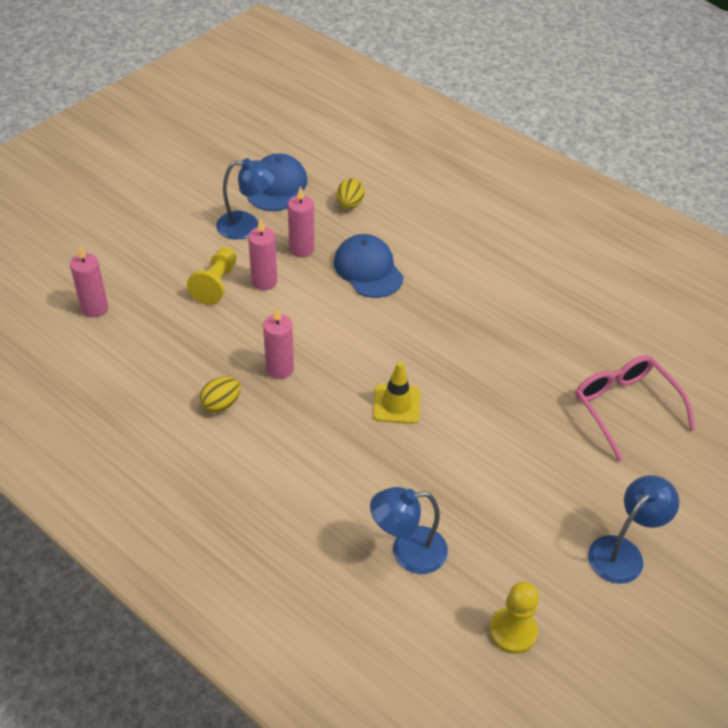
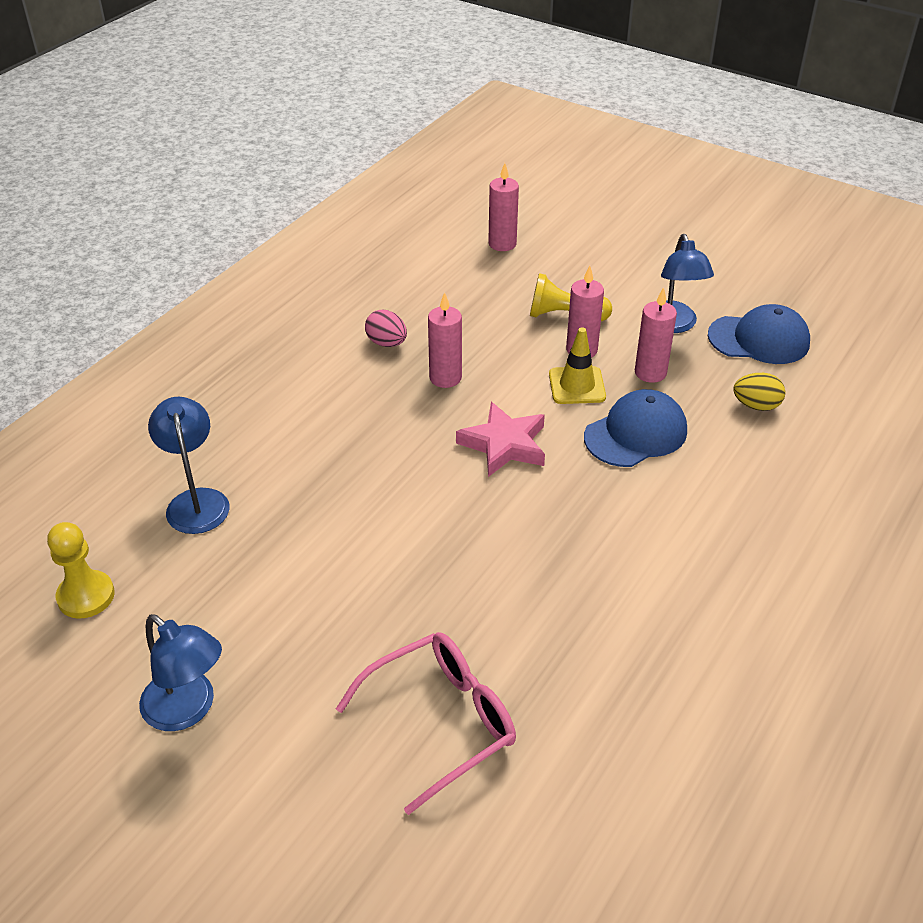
camera: 85 degrees right, 5 degrees down
yellow egg [200,377,241,413] -> pink egg [365,310,407,347]
yellow traffic cone [373,362,420,424] -> yellow traffic cone moved to [549,327,606,404]
none -> pink star [456,402,545,477]

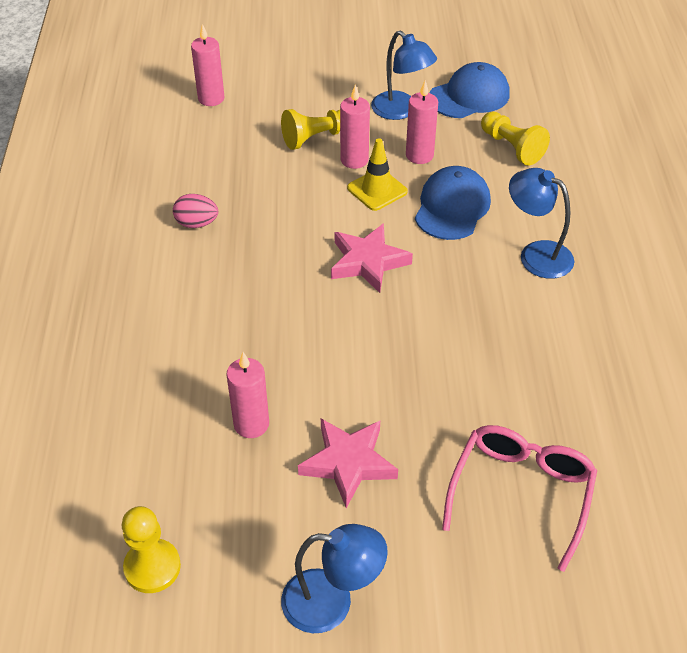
camera: 35 degrees left, 5 degrees up
blue lamp [148,397,229,534] -> blue lamp moved to [509,168,574,279]
pink candle [428,292,462,388] -> pink candle moved to [227,352,269,438]
yellow egg [733,373,785,411] -> yellow pawn [481,112,550,165]
none -> pink star [298,419,398,508]

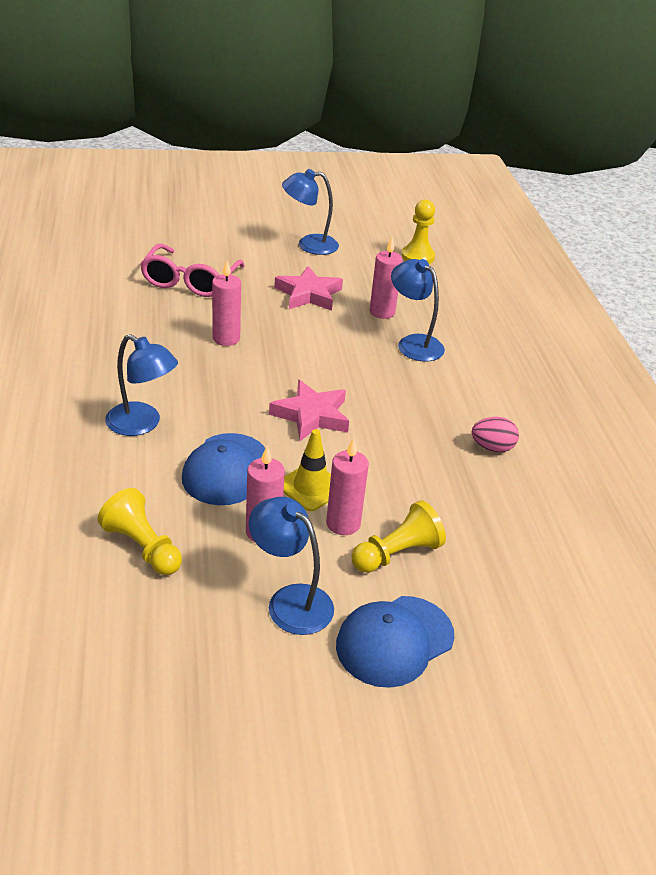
camera: 170 degrees right, 10 degrees down
pink candle [191,24,224,106] -> pink candle moved to [212,260,241,346]
blue cap [429,62,510,118] -> blue cap moved to [336,596,454,688]
none -> blue lamp [391,259,445,362]

